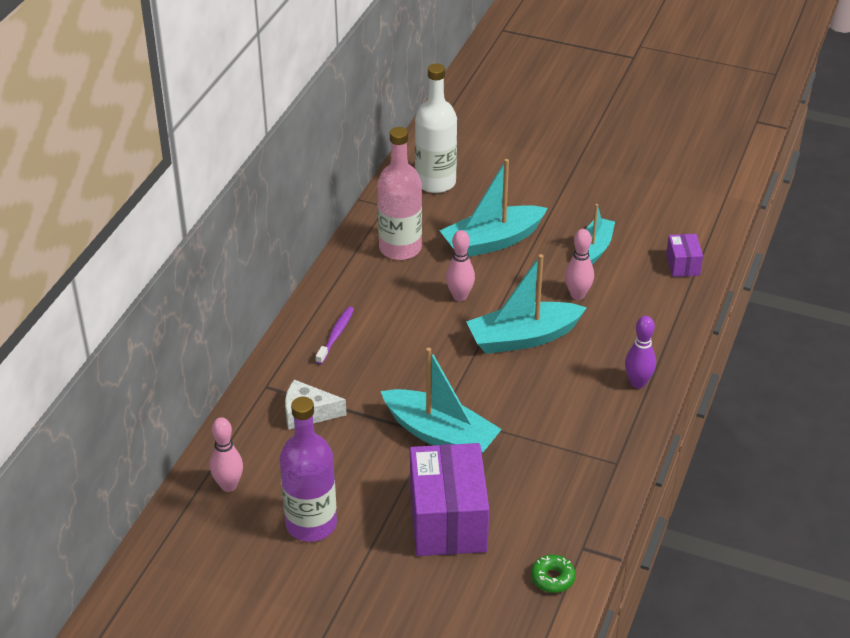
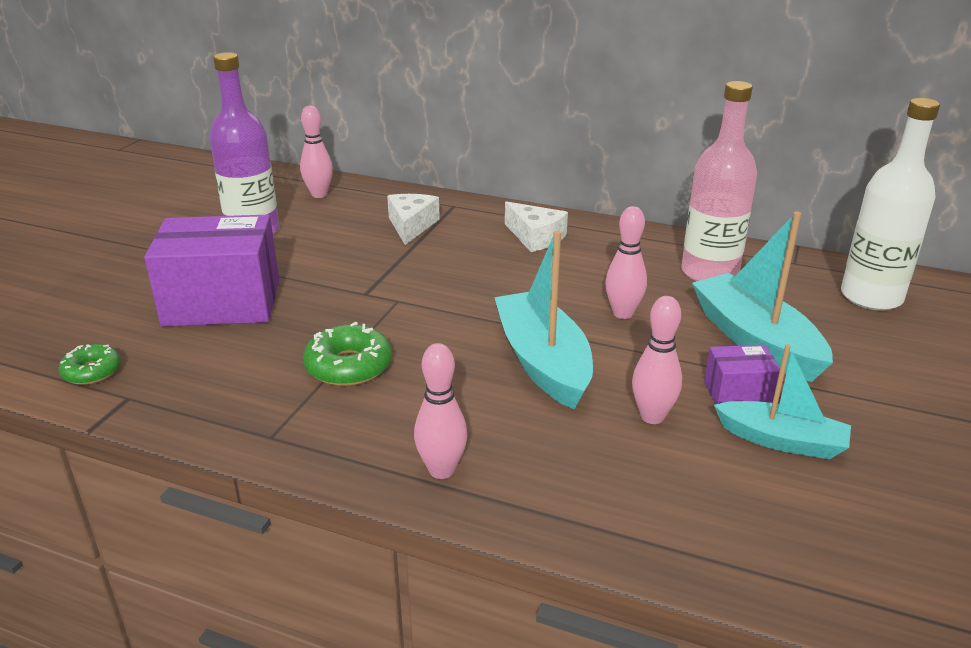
camera: 90 degrees right, 10 degrees down
purple toothbrush [316,307,354,364] -> white cheese [505,201,568,252]
turquoise boat [381,347,502,453] -> none
purple bowling pin [625,316,656,389] -> pink bowling pin [414,343,468,479]
purple box [666,234,703,277] -> purple box moved to [704,345,780,405]
none -> green donut [303,322,392,386]

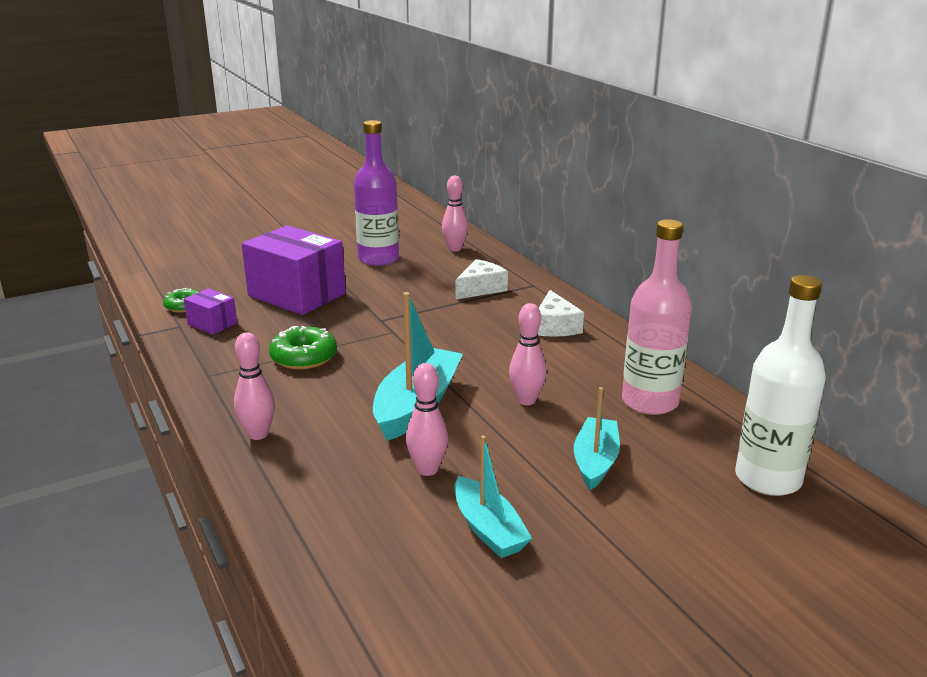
camera: 40 degrees right, 5 degrees down
turquoise boat [692,212,833,382] -> turquoise boat [574,387,620,490], size x0.64
purple box [704,345,780,405] -> purple box moved to [184,288,237,335]

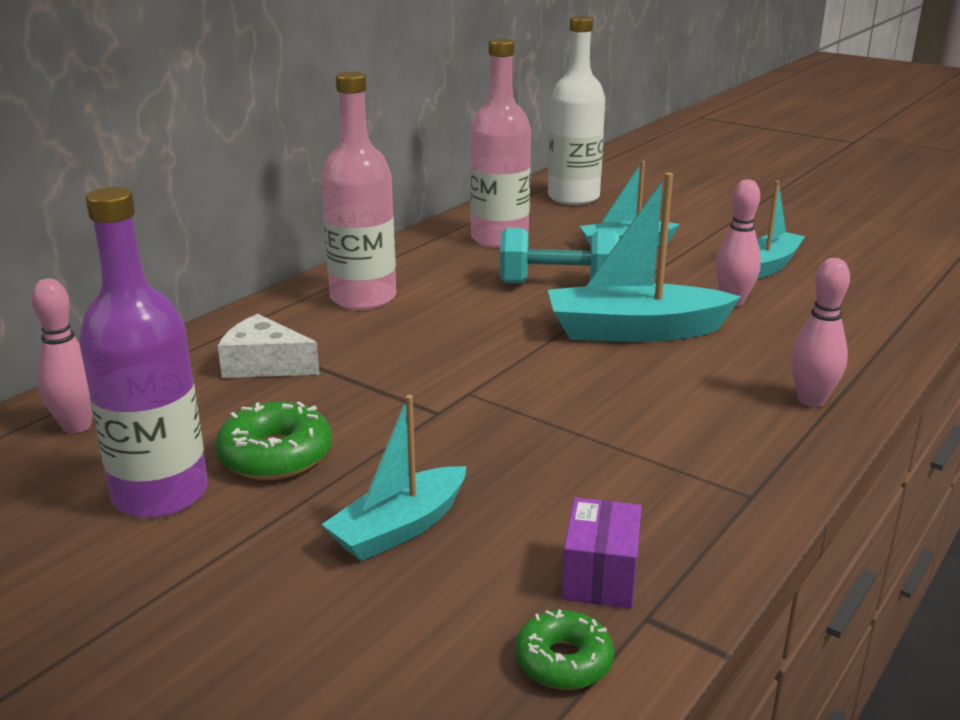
camera: 115 degrees left, 0 degrees up
purple box [242,225,346,315] -> turquoise boat [321,395,466,561]
green donut [269,326,337,369] -> green donut moved to [215,402,332,480]
pink bowling pin [509,303,547,405] -> turquoise dumbbell [500,228,619,283]
white cheese [538,290,584,337] -> pink bottle [321,72,396,310]

